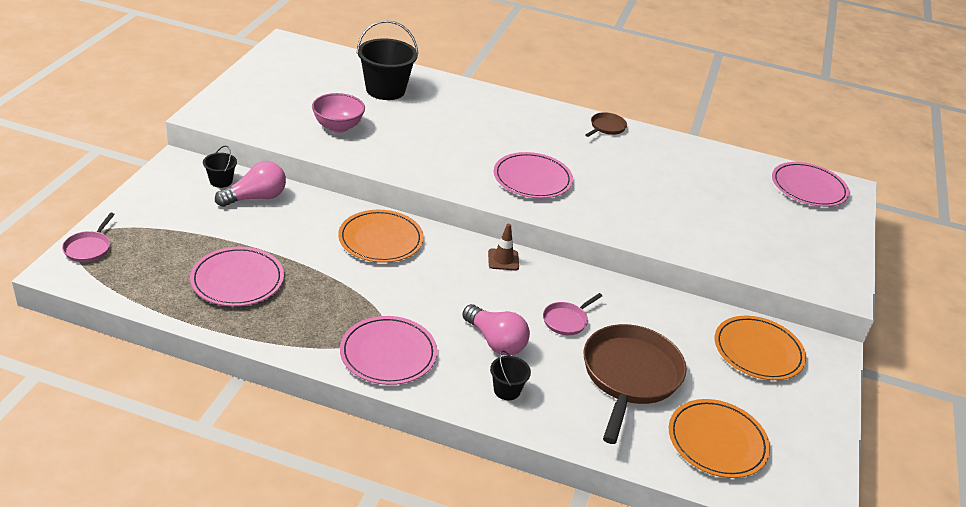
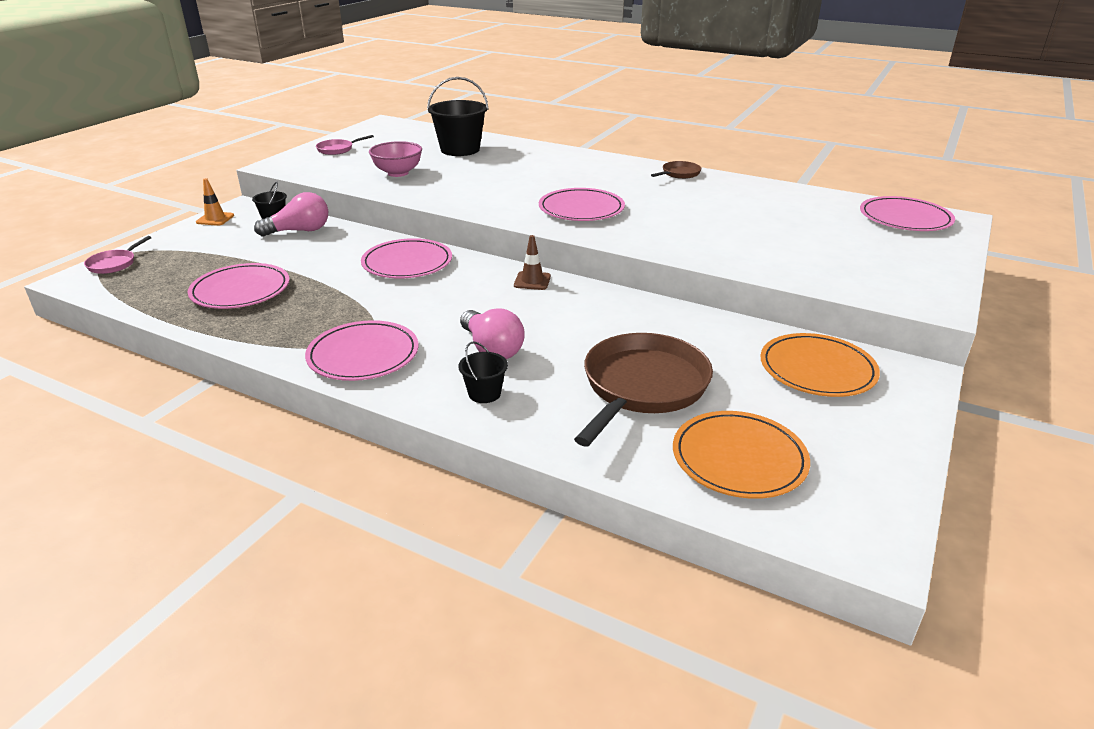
camera: 15 degrees right, 5 degrees down
orange plate [338,210,424,263] -> pink plate [361,238,452,279]
pink pan [543,293,602,335] -> pink pan moved to [316,135,374,155]
none -> orange traffic cone [196,178,234,226]

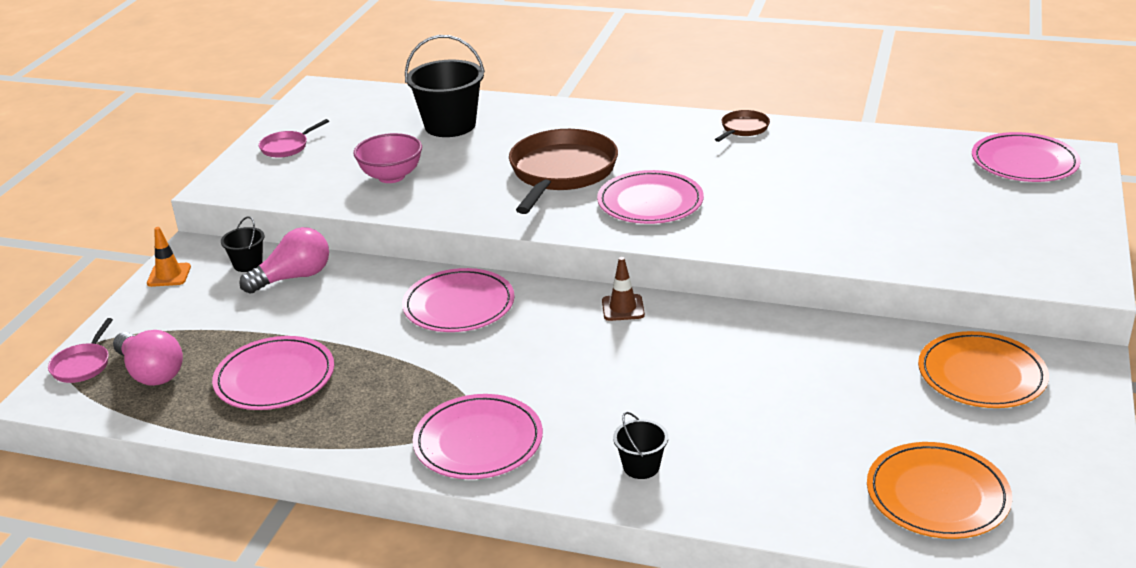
camera: 10 degrees left, 0 degrees up
pink light bulb [460,308,525,359] -> pink light bulb moved to [113,330,183,386]
brown pan [574,333,713,446] -> brown pan moved to [509,129,618,214]

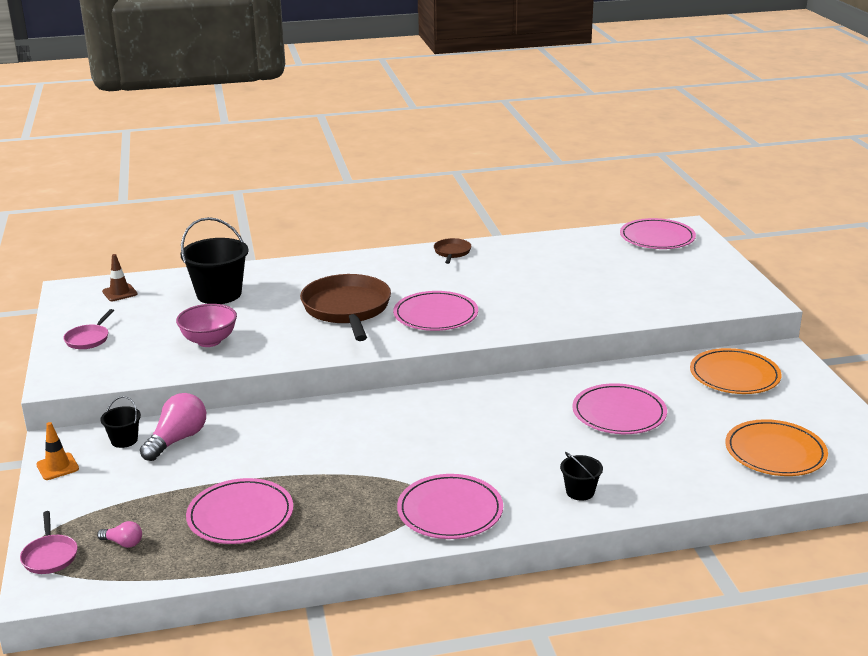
camera: 30 degrees left, 5 degrees down
pink light bulb [113,330,183,386] -> pink light bulb [97,521,142,548], size x0.51
pink plate [402,268,515,332] -> pink plate moved to [572,383,667,434]
brown traffic cone [602,257,645,321] -> brown traffic cone moved to [102,254,137,301]

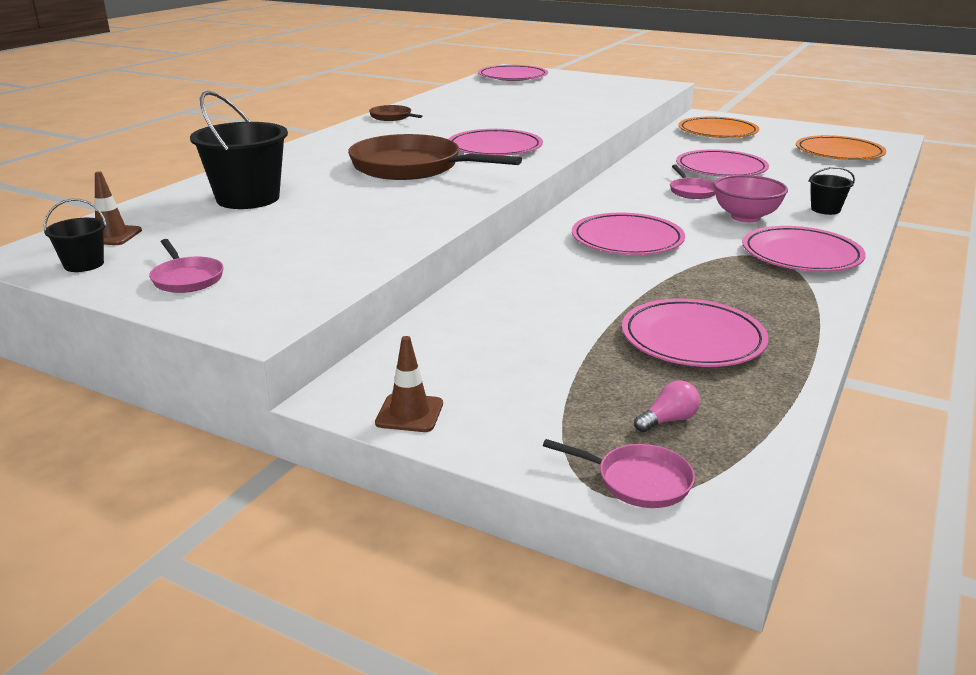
camera: 50 degrees left, 0 degrees up
orange traffic cone [36,422,79,480] -> brown traffic cone [375,336,443,432]
black bucket [100,396,141,448] -> black bucket moved to [44,199,107,272]
pink light bulb [140,393,206,461] -> none
pink bowl [176,304,237,347] -> pink bowl moved to [713,175,788,222]
none -> pink plate [572,213,685,255]
none -> pink pan [670,165,716,199]

